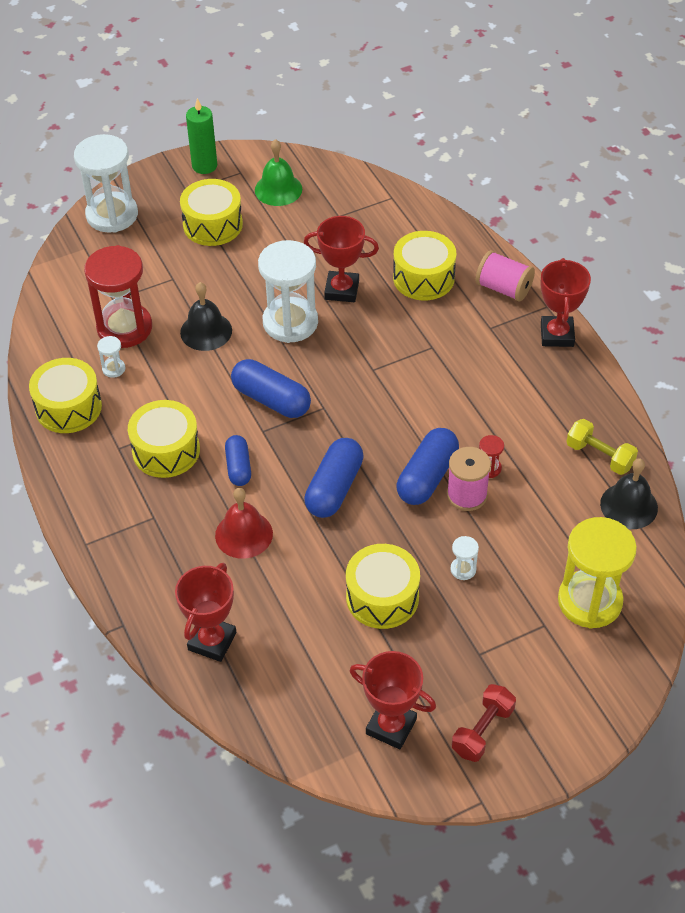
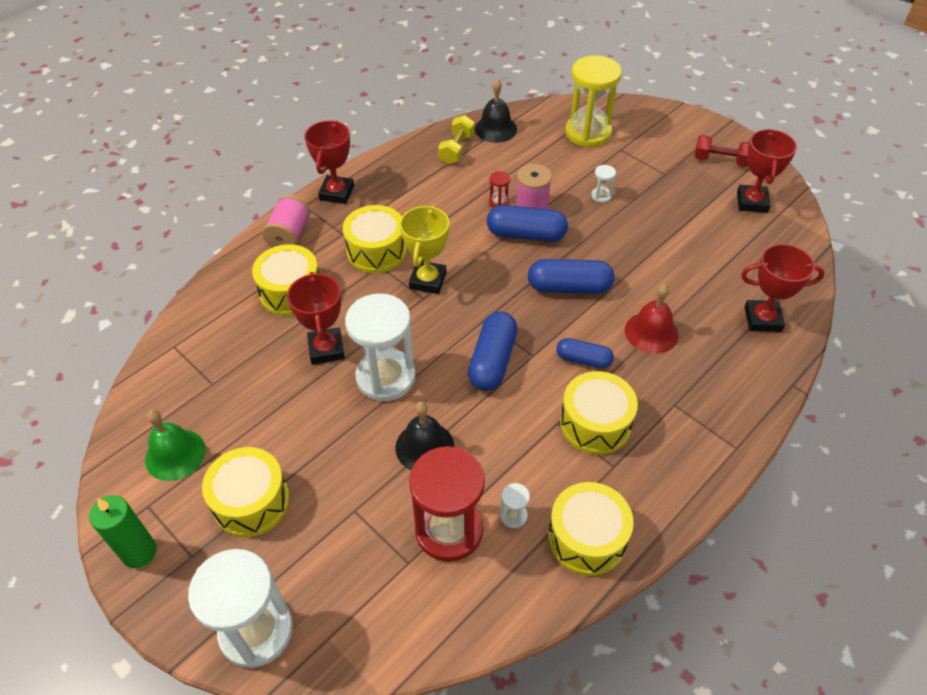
camera: 110 degrees left, 0 degrees up
blue capsule [225,435,251,486] -> blue capsule turned 45 degrees clockwise [556,338,614,369]
yellow drum [346,544,420,629] -> yellow drum moved to [343,205,407,273]
red trophy [540,258,591,347] -> red trophy turned 60 degrees counterclockwise [305,121,354,204]
none -> yellow trophy [400,205,449,294]

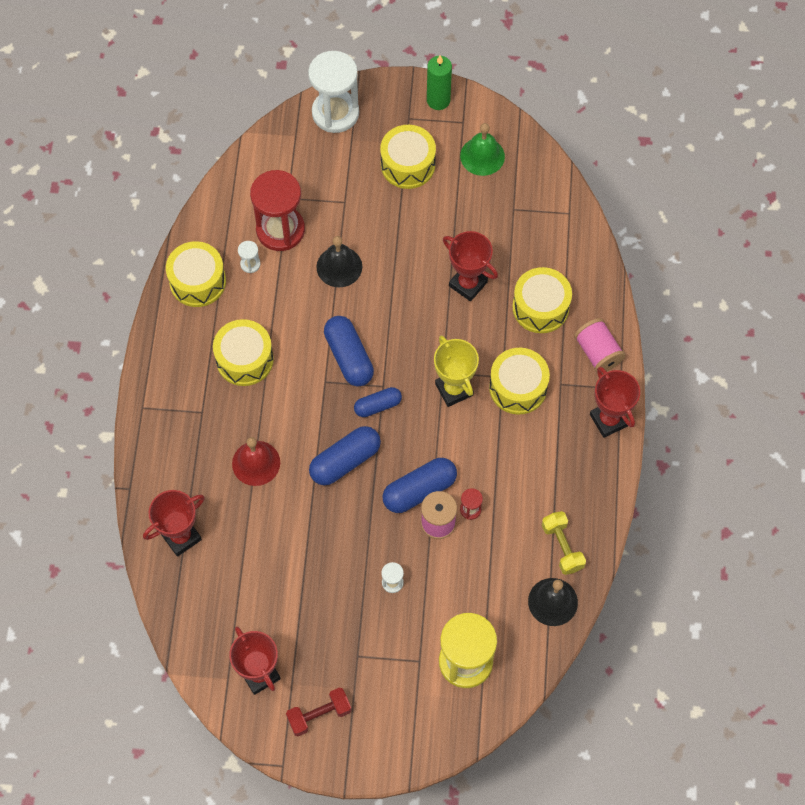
camera: 140 degrees right, 15 degrees up
white hourglass [345,293,416,401] -> none
blue capsule [556,338,614,369] -> blue capsule moved to [354,387,402,417]

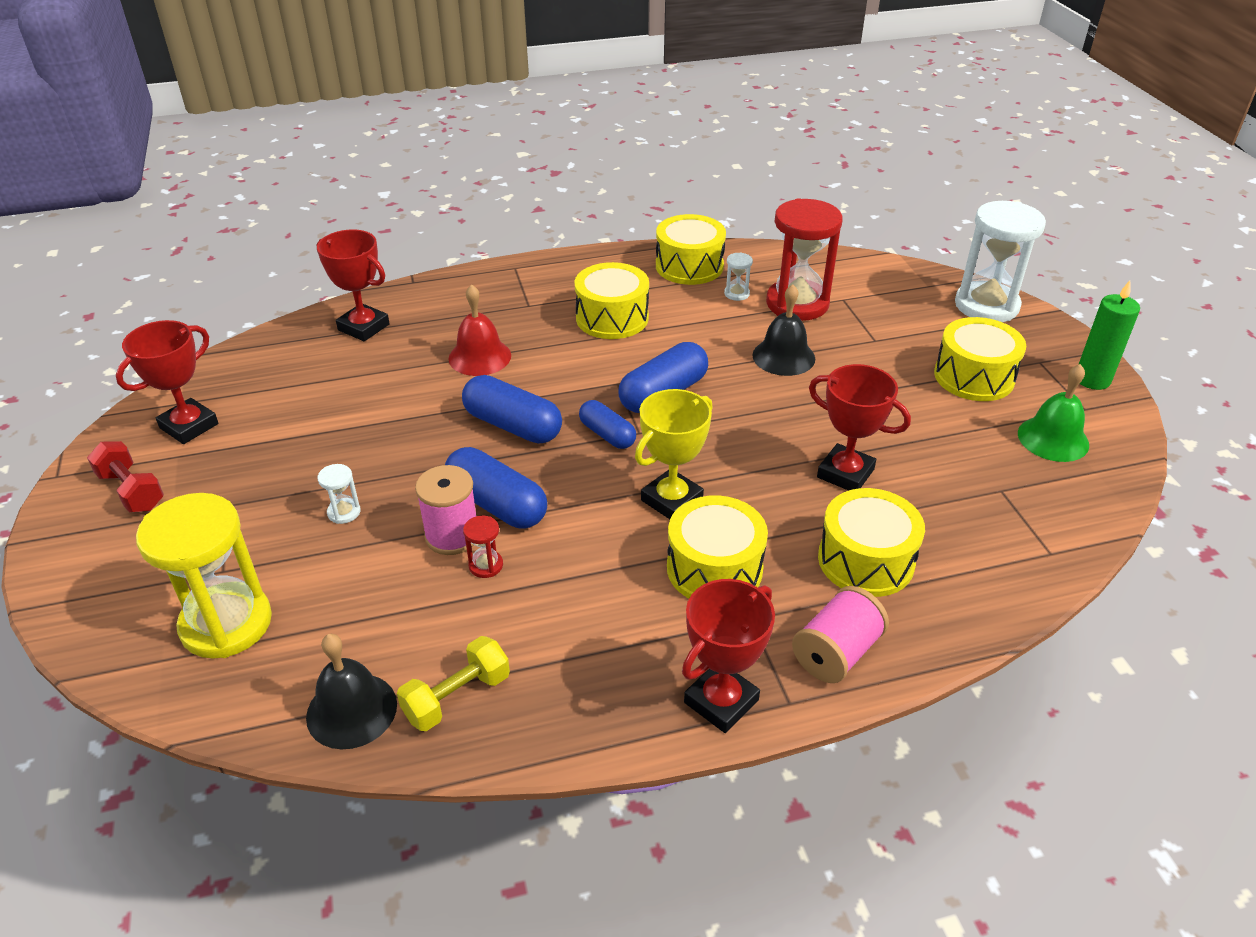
camera: 70 degrees right, 25 degrees down
red trophy [443,231,498,301] -> red trophy turned 75 degrees counterclockwise [809,364,911,491]

